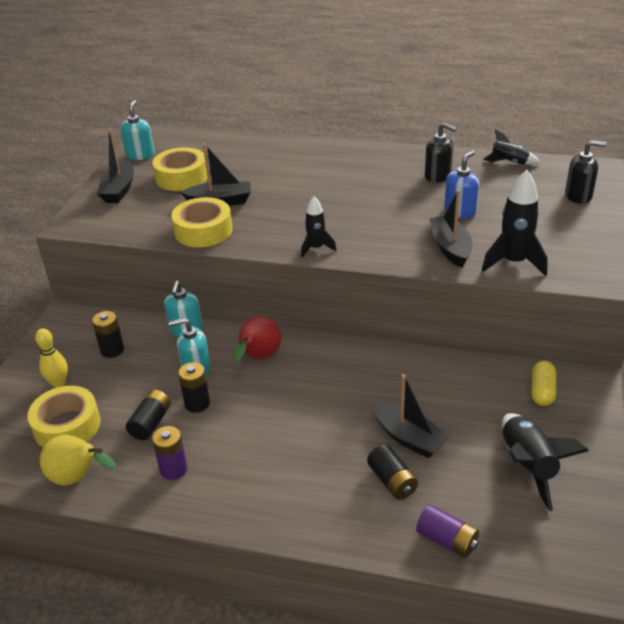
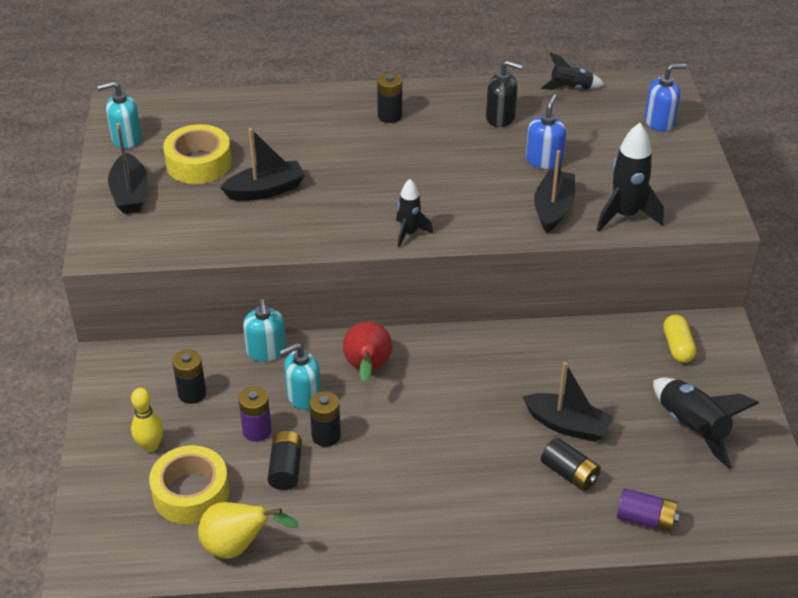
camera: 20 degrees left, 5 degrees up
turquoise soap dispenser [120,100,154,160] -> turquoise soap dispenser turned 90 degrees counterclockwise [97,81,142,149]
purple battery [152,426,187,480] -> purple battery moved to [239,386,272,442]
yellow tape [171,197,233,248] -> none
black boat [429,190,472,268] -> black boat turned 45 degrees clockwise [534,150,575,233]
black soap dispenser [565,140,607,204] -> blue soap dispenser [645,64,687,132]
none -> black battery [377,73,402,123]

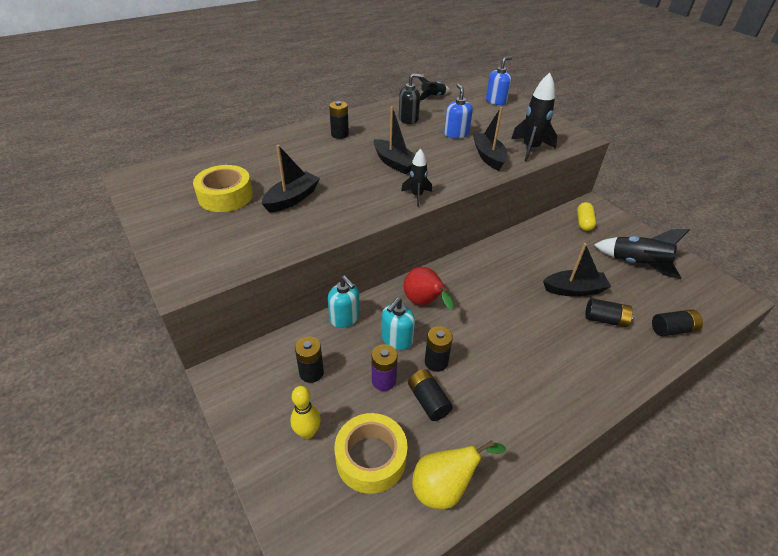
camera: 30 degrees left, 0 degrees up
turquoise soap dispenser [97,81,142,149] -> none
black boat [108,123,147,214] -> black boat moved to [374,106,415,174]
purple battery [617,488,680,532] -> black battery [652,309,703,336]
yellow capsule [663,315,696,363] -> yellow capsule turned 45 degrees clockwise [577,202,596,231]

